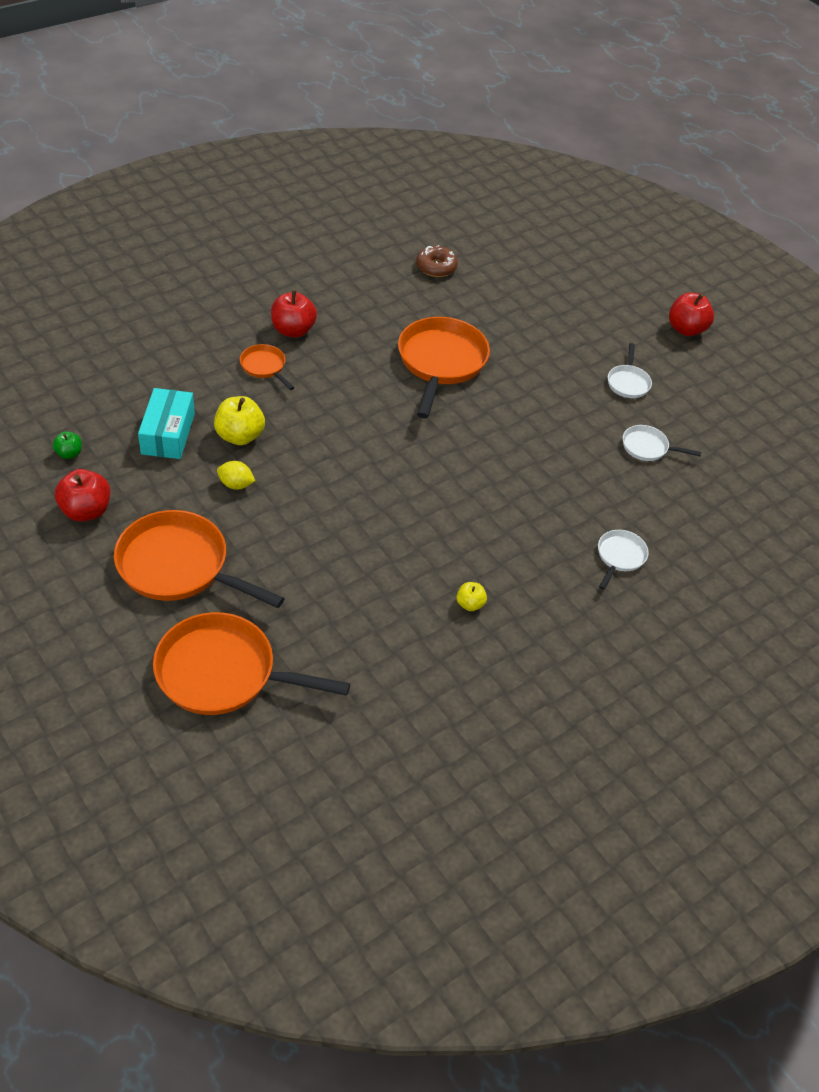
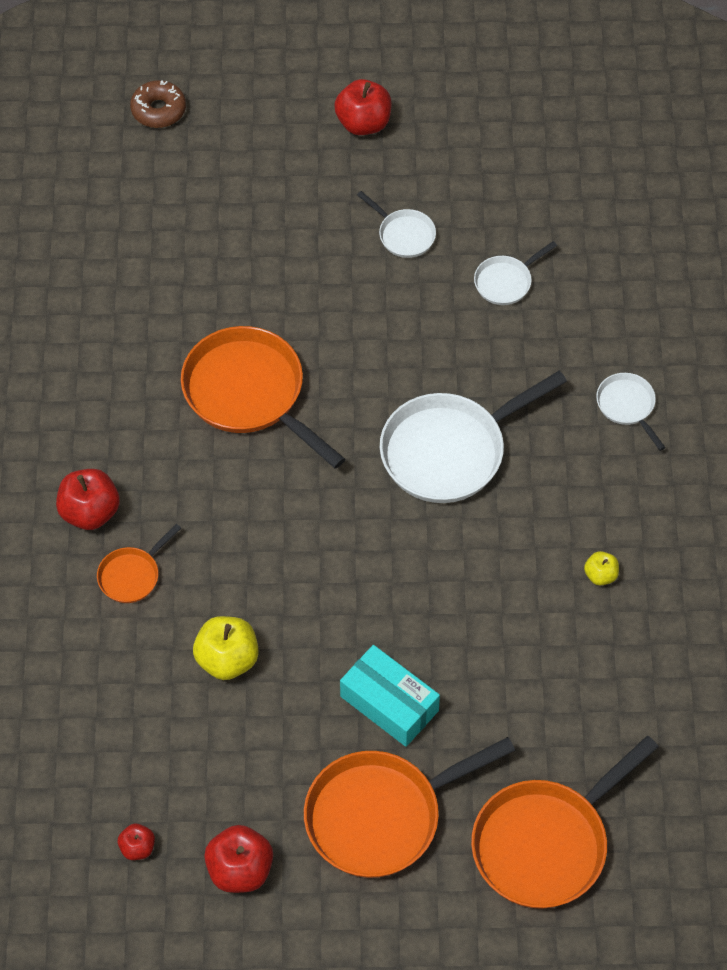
camera: 50 degrees left, 10 degrees up
green apple [53,431,82,459] -> red apple [118,824,155,860]
turquoise box [138,388,195,459] -> turquoise box moved to [340,645,440,747]
yellow lemon [217,461,255,490] -> none
orange pan [240,344,295,390] -> orange pan turned 45 degrees counterclockwise [97,524,181,603]
brown donut [416,245,458,277] -> brown donut moved to [130,80,186,128]
none -> white pan [380,371,567,503]

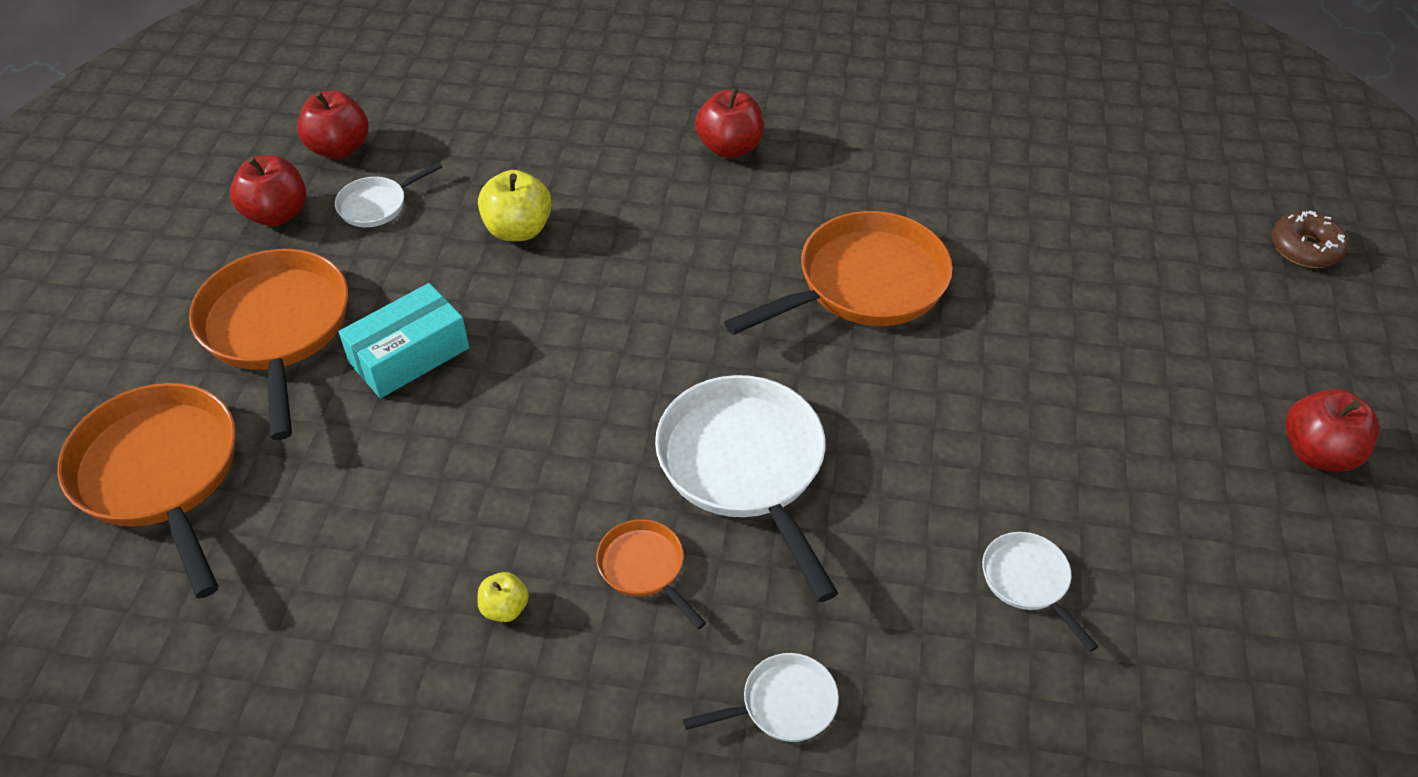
camera: 100 degrees right, 10 degrees down
orange pan [97,524,181,603] -> orange pan moved to [596,519,706,629]
red apple [118,824,155,860] -> red apple [297,90,368,159], size x1.83
white pan [357,191,436,258] -> white pan moved to [335,162,443,227]

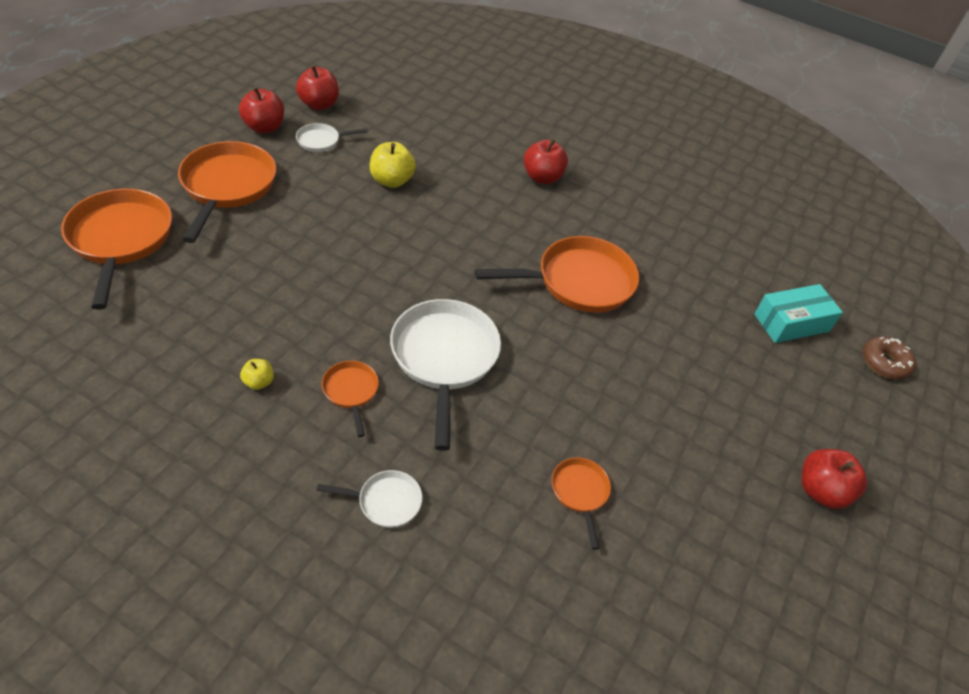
camera: 15 degrees right, 0 degrees up
turquoise box [339,283,469,398] -> turquoise box moved to [754,284,843,343]
white pan [982,532,1099,652] -> orange pan [552,458,611,550]

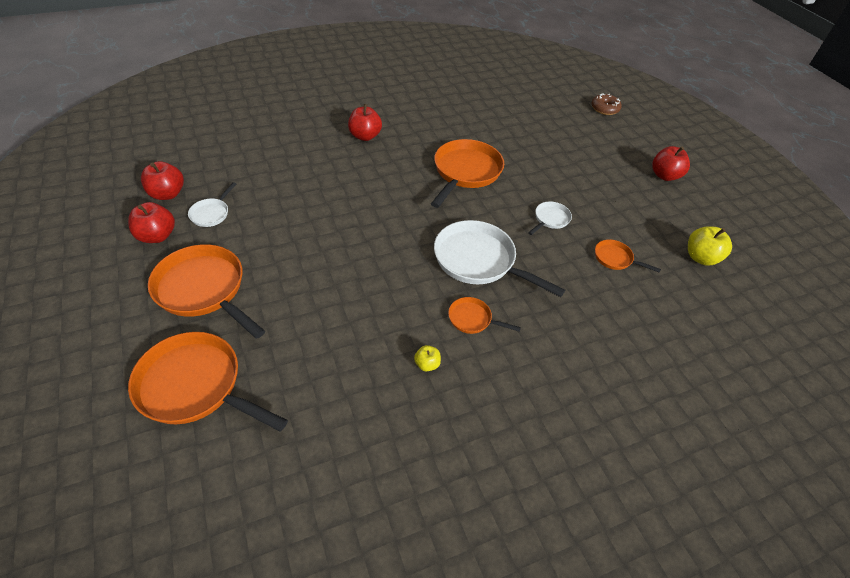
camera: 50 degrees left, 0 degrees up
white pan [316,470,422,528] -> white pan moved to [528,202,572,235]
yellow apple [370,142,416,188] -> yellow apple moved to [688,226,732,266]
turquoise box [754,284,843,343] -> none

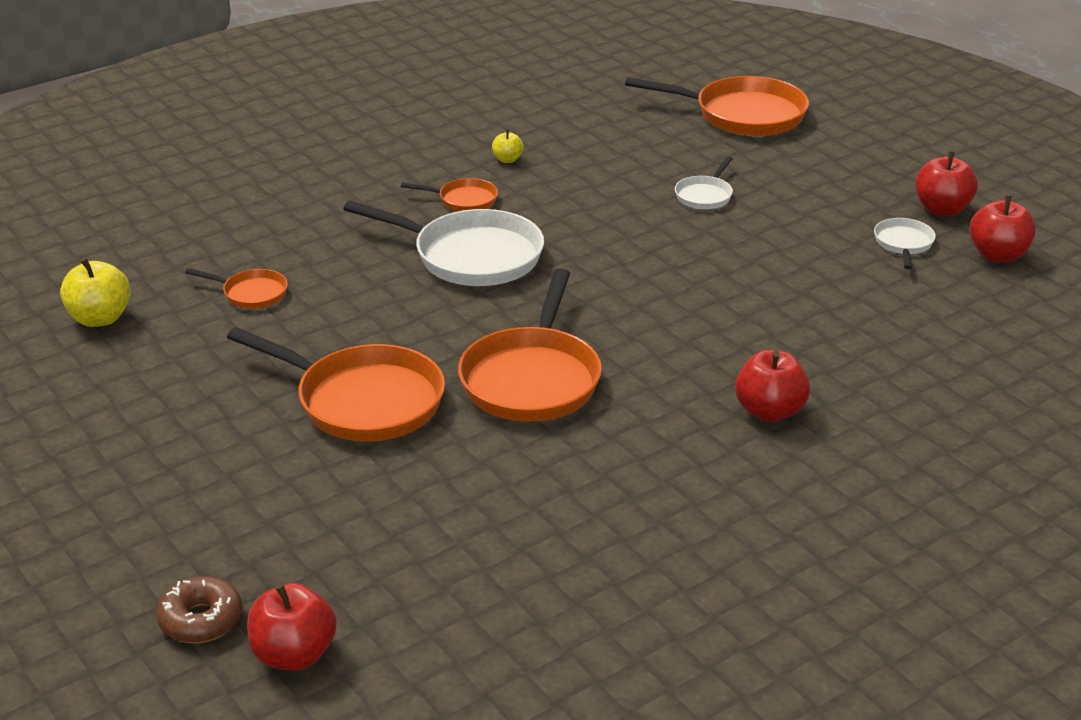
camera: 170 degrees right, 15 degrees down
orange pan [148,244,265,339] -> orange pan moved to [227,327,445,442]
white pan [528,202,572,235] -> white pan moved to [675,156,733,210]
red apple [652,146,690,181] -> red apple moved to [247,583,337,671]

